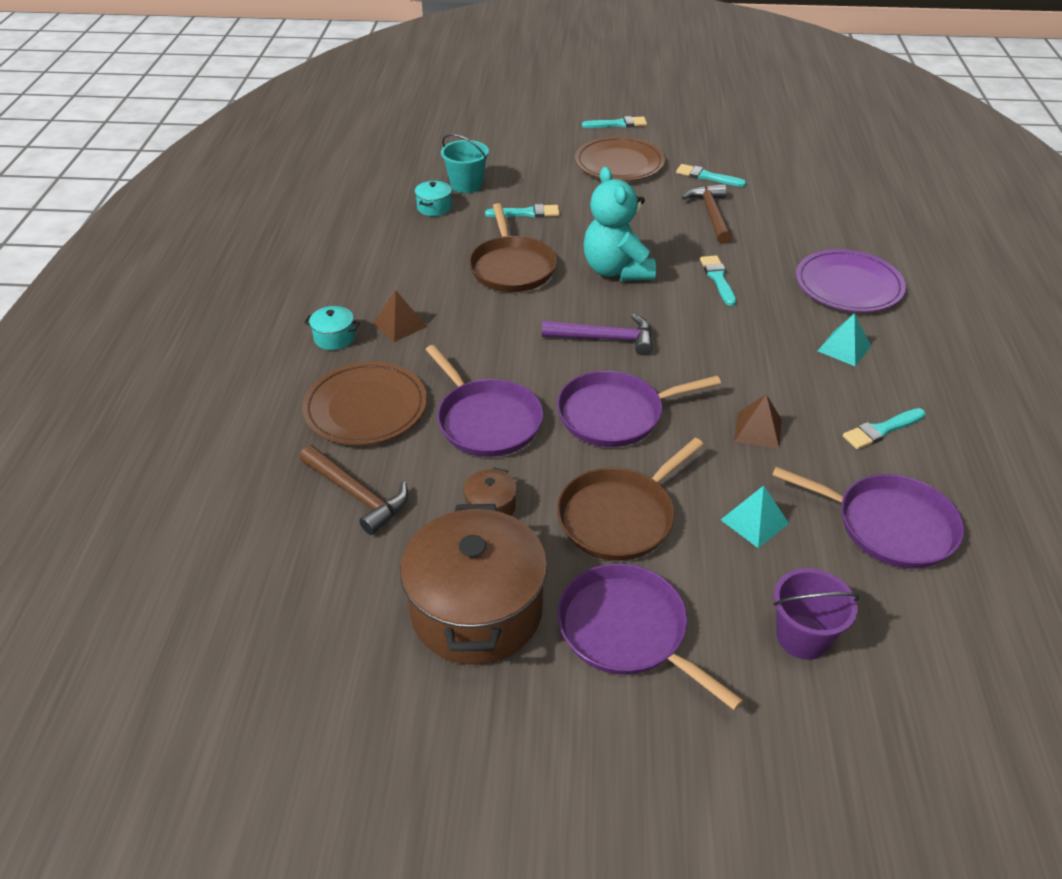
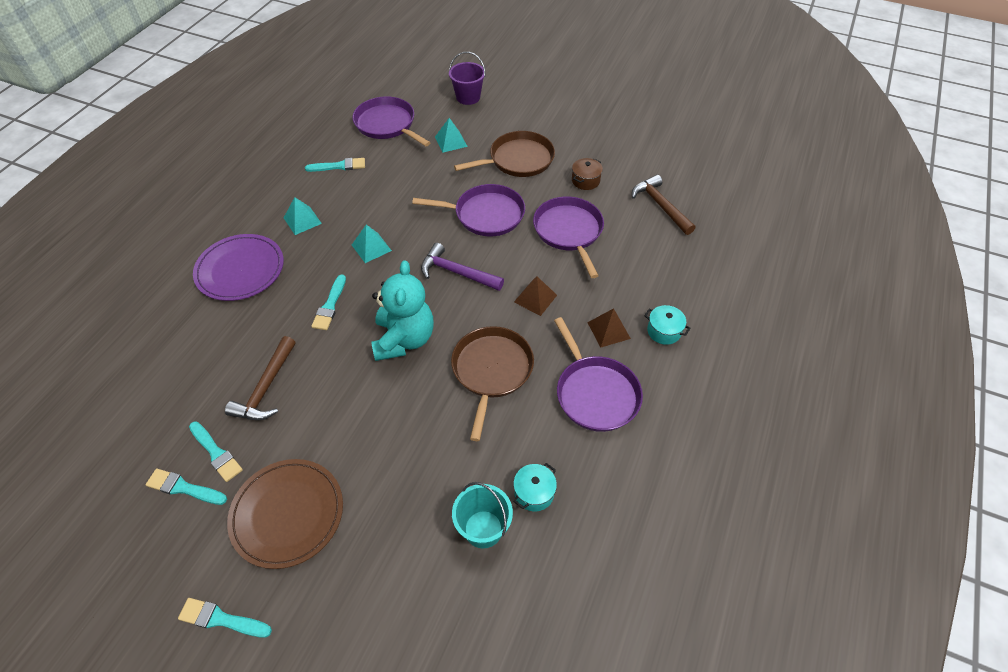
camera: 160 degrees left, 10 degrees up
brown plate [302,362,427,445] -> none
brown pot [400,504,547,665] -> none
turquoise brush [485,204,560,218] -> turquoise brush moved to [146,468,227,505]
purple pan [557,563,744,711] -> purple pan moved to [554,317,643,432]
brown pyramid [734,394,782,449] -> brown pyramid moved to [514,276,557,316]
none -> turquoise pyramid [352,225,392,263]

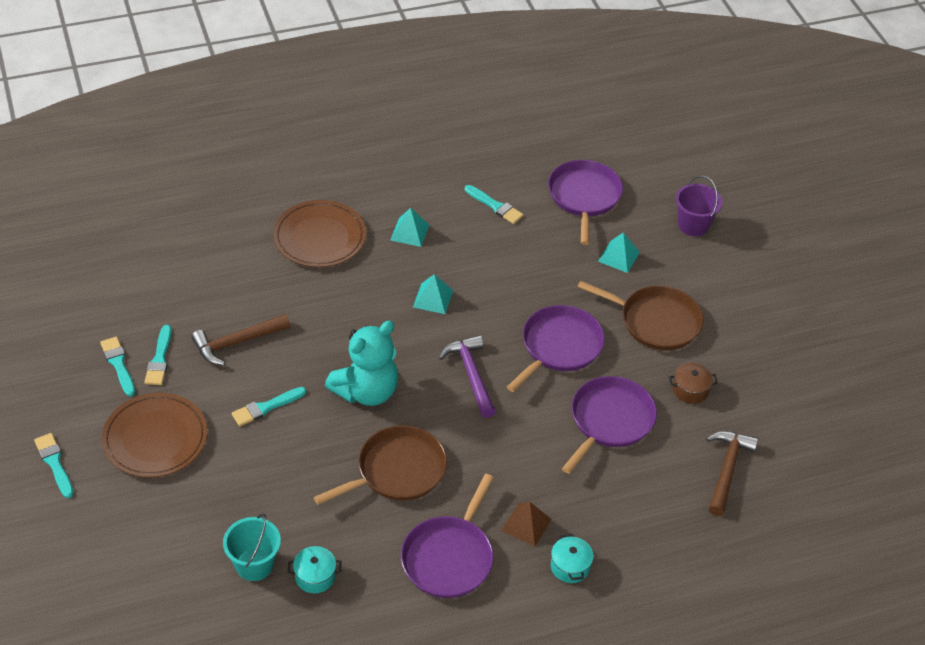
camera: 45 degrees right, 5 degrees down
purple plate [193,234,284,301] -> brown plate [273,200,366,267]
turquoise brush [311,274,346,330] -> turquoise brush moved to [232,387,306,426]
purple pan [412,184,525,236] -> purple pan turned 105 degrees counterclockwise [507,305,605,392]
brown pyramid [514,276,557,316] -> none

